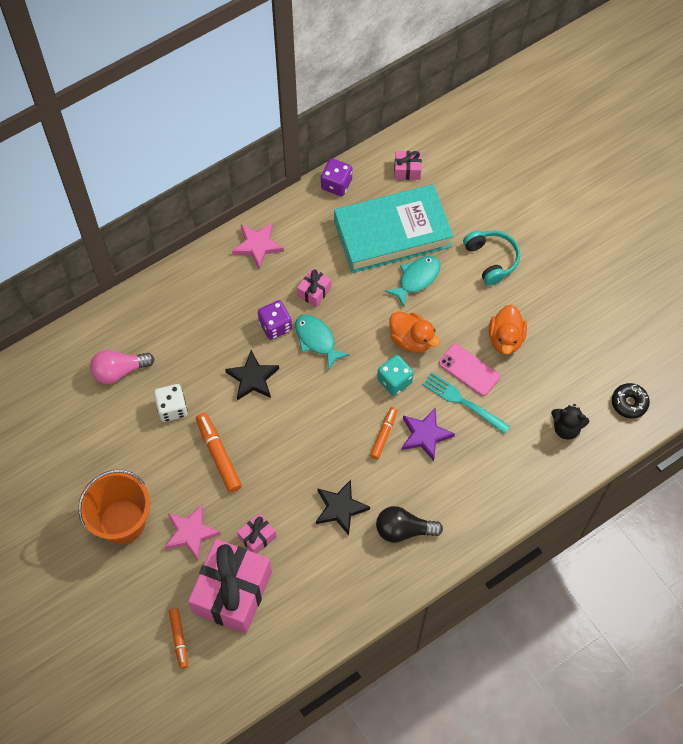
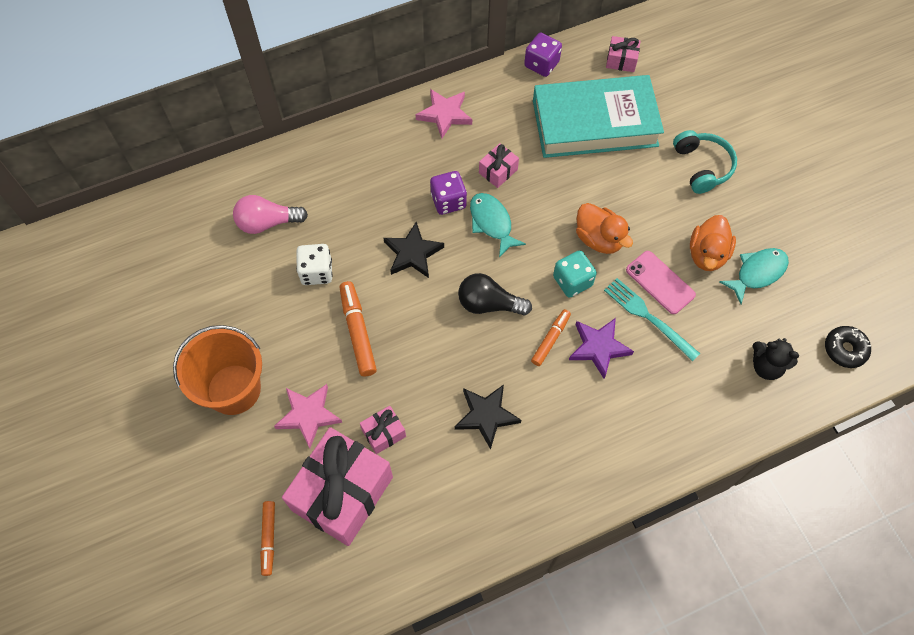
camera: 10 degrees right, 0 degrees up
black light bulb [376,506,443,543] -> black light bulb moved to [458,273,532,316]
turquoise fish [385,256,441,307] -> turquoise fish moved to [719,248,789,304]

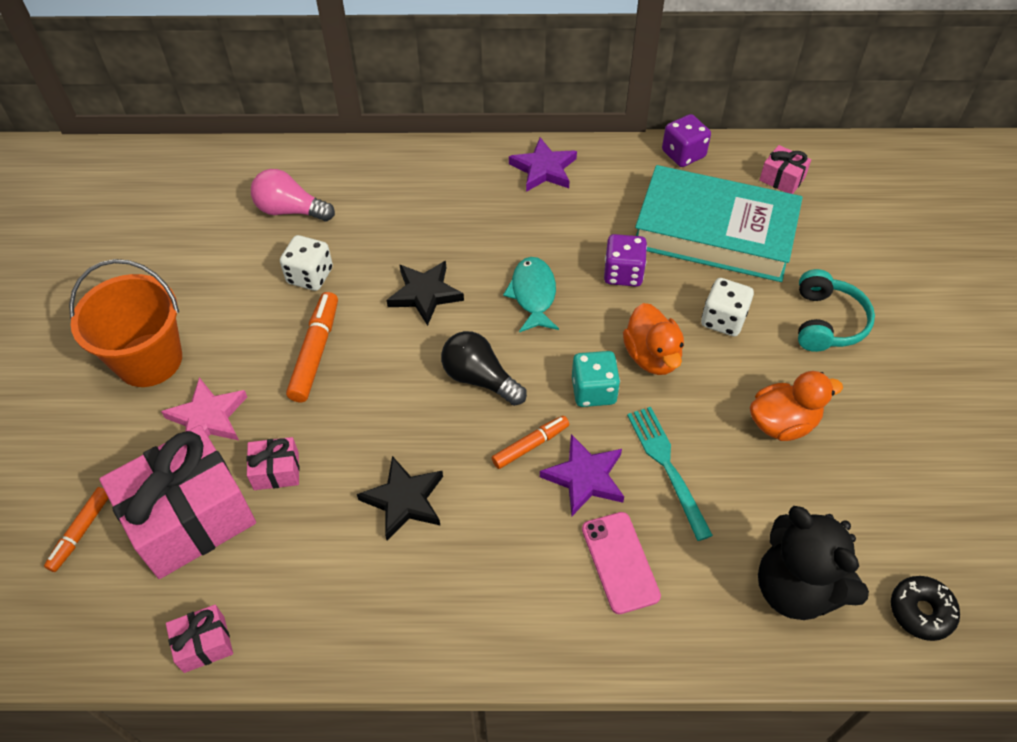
camera: 25 degrees right, 10 degrees down
pink star [416,89,472,138] -> purple star [509,137,577,192]
purple dice [430,171,467,215] -> purple dice moved to [604,234,647,287]
pink gift [479,143,519,188] -> pink gift moved to [166,605,233,673]
pink phone [626,251,696,314] -> pink phone moved to [582,512,661,614]
orange duck [690,215,736,271] -> orange duck turned 150 degrees counterclockwise [750,371,843,441]
turquoise fish [719,248,789,304] -> none
black teddy bear [753,338,799,380] -> black teddy bear [758,506,869,620], size x1.71
none -> white dice [701,278,754,336]

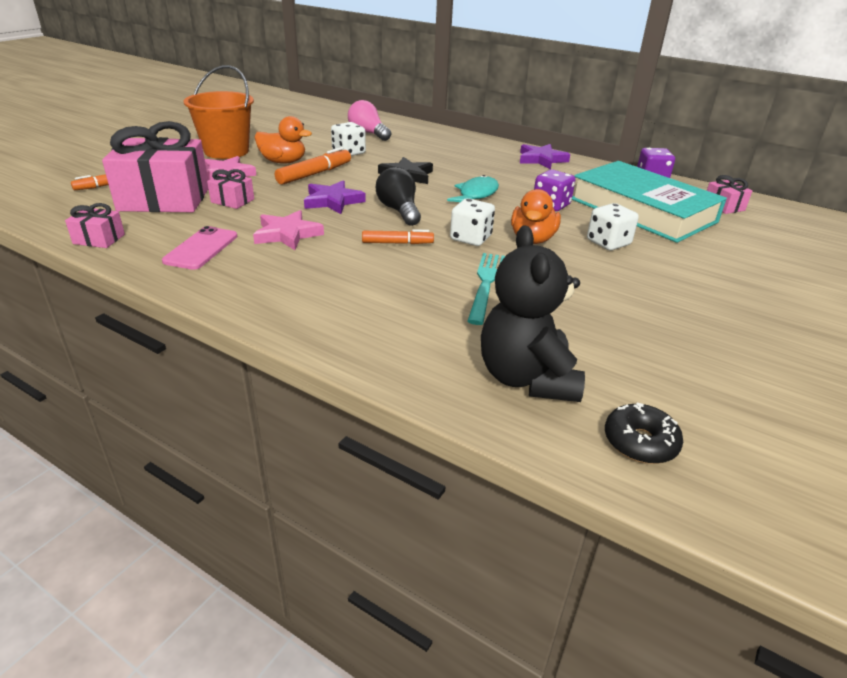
camera: 30 degrees right, 20 degrees down
black star [357,456,443,540] -> pink star [253,210,324,250]
purple star [540,434,624,516] -> purple star moved to [304,180,366,214]
turquoise dice [572,351,620,407] -> white dice [450,198,495,246]
pink phone [582,512,661,614] -> pink phone moved to [162,226,237,270]
orange duck [750,371,843,441] -> orange duck moved to [255,116,312,164]
turquoise headphones [798,269,875,352] -> none

